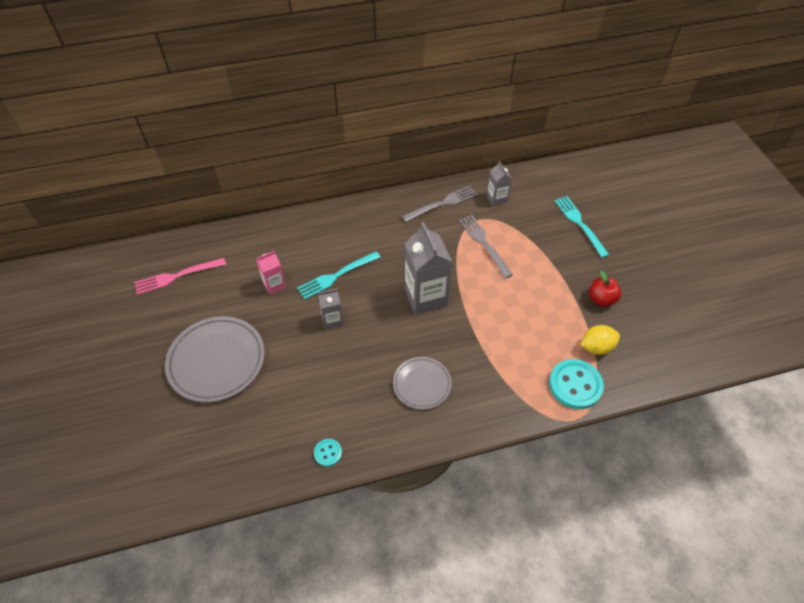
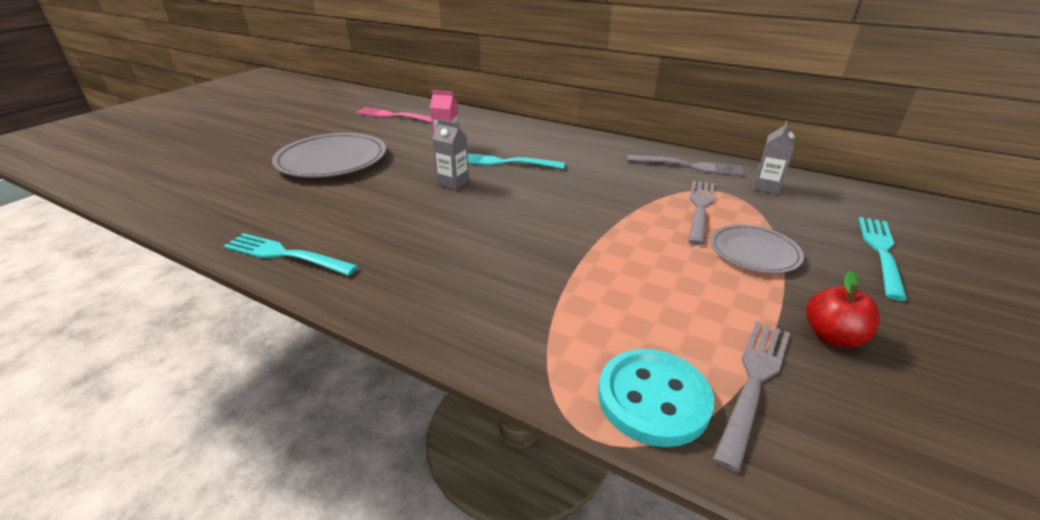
camera: 45 degrees right, 20 degrees down
turquoise button [314,439,342,467] -> turquoise fork [223,233,358,276]
grey plate [393,357,452,410] -> grey plate moved to [710,224,804,273]
grey carton [404,222,452,315] -> none
yellow lemon [580,325,620,355] -> grey fork [713,321,790,472]

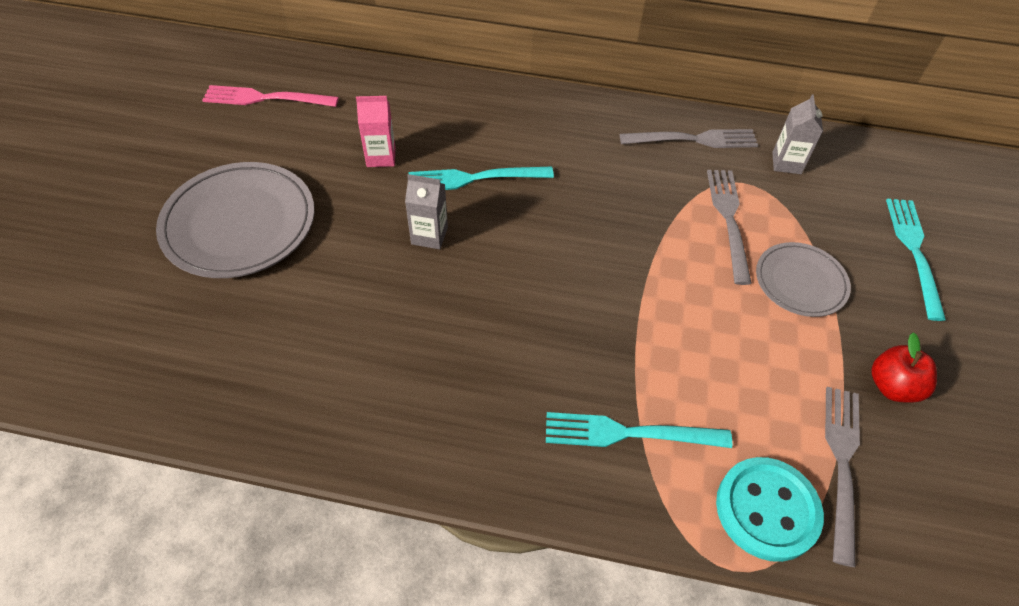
camera: 20 degrees left, 20 degrees up
turquoise fork [223,233,358,276] -> turquoise fork moved to [546,412,732,448]

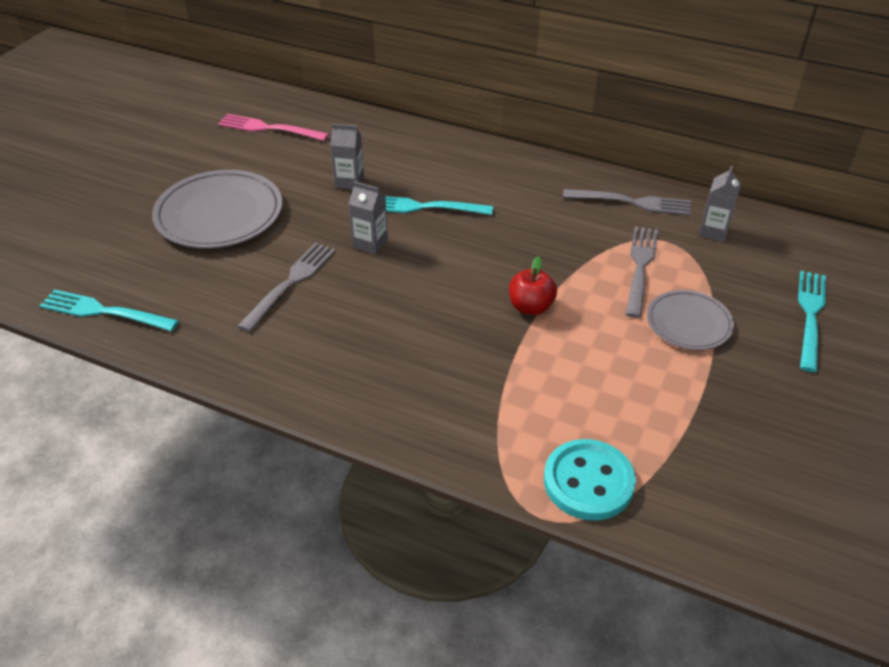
camera: 15 degrees right, 10 degrees down
pink carton [356,96,395,167] -> grey carton [331,124,364,189]
turquoise fork [546,412,732,448] -> turquoise fork moved to [40,289,179,331]
grey fork [825,387,860,567] -> grey fork moved to [238,242,335,332]
red apple [871,332,937,403] -> red apple moved to [509,256,557,315]

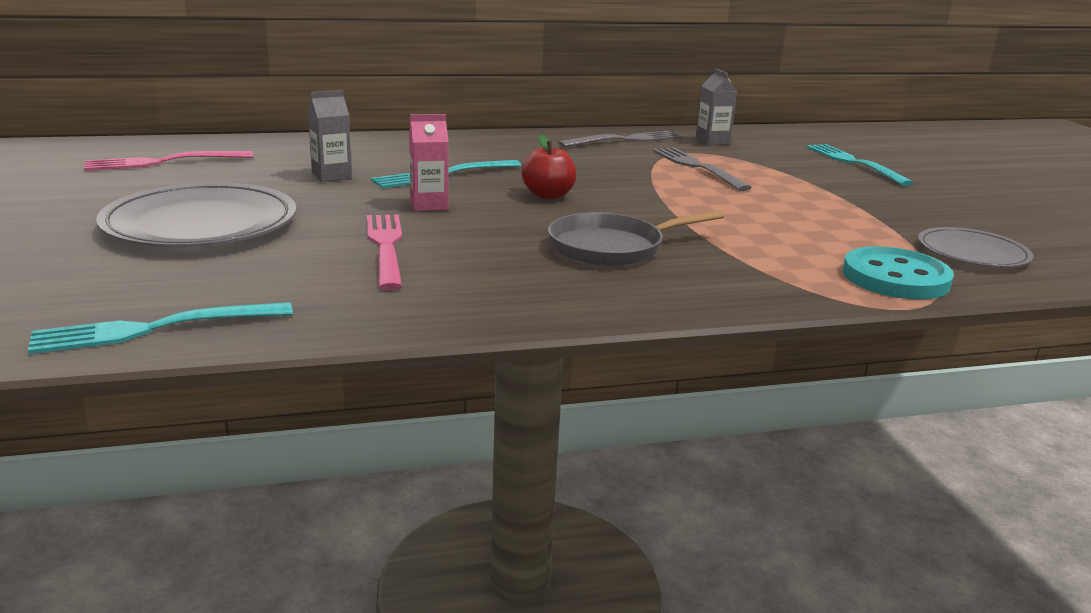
camera: 40 degrees left, 20 degrees down
grey fork [238,242,335,332] -> pink fork [367,214,402,290]
grey carton [349,181,388,254] -> pink carton [409,114,449,211]
red apple [509,256,557,315] -> red apple moved to [522,135,576,200]
grey plate [647,290,734,350] -> grey plate moved to [918,227,1033,267]
none -> grey pan [548,210,725,267]

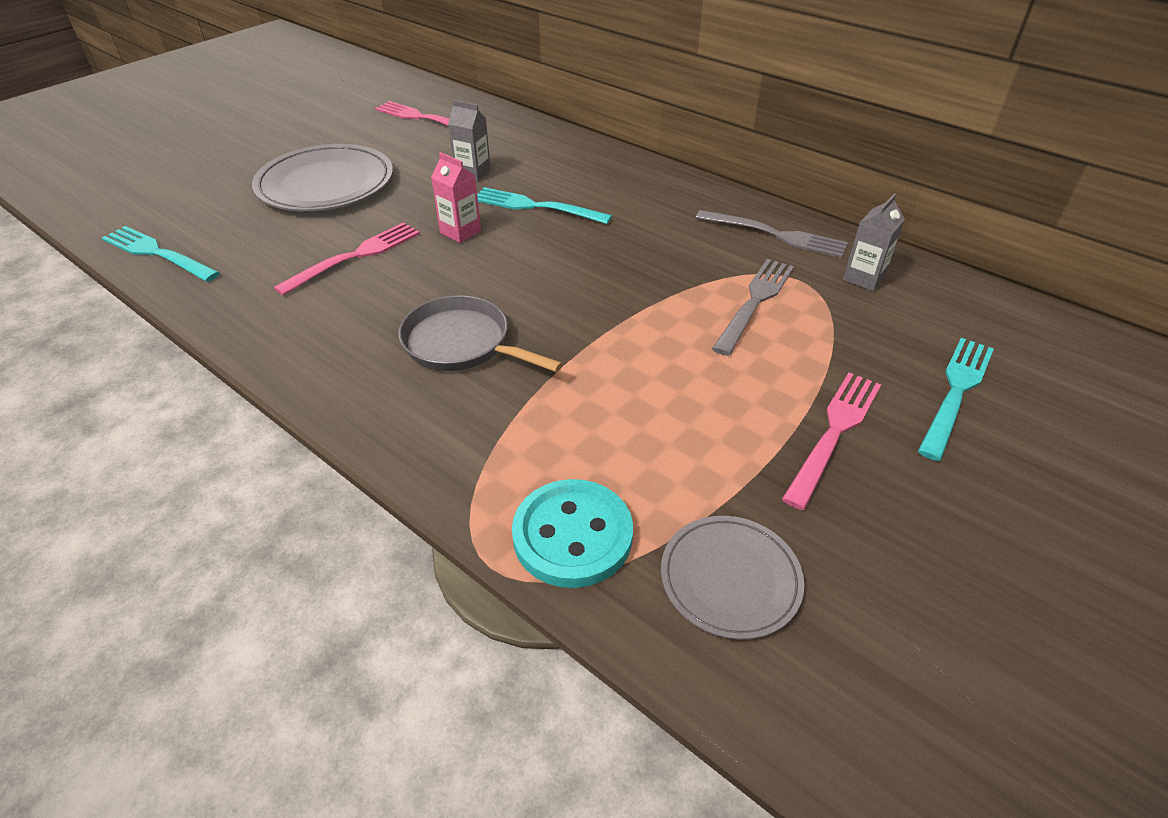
camera: 55 degrees right, 20 degrees up
red apple [522,135,576,200] -> none
none -> pink fork [782,373,881,510]

